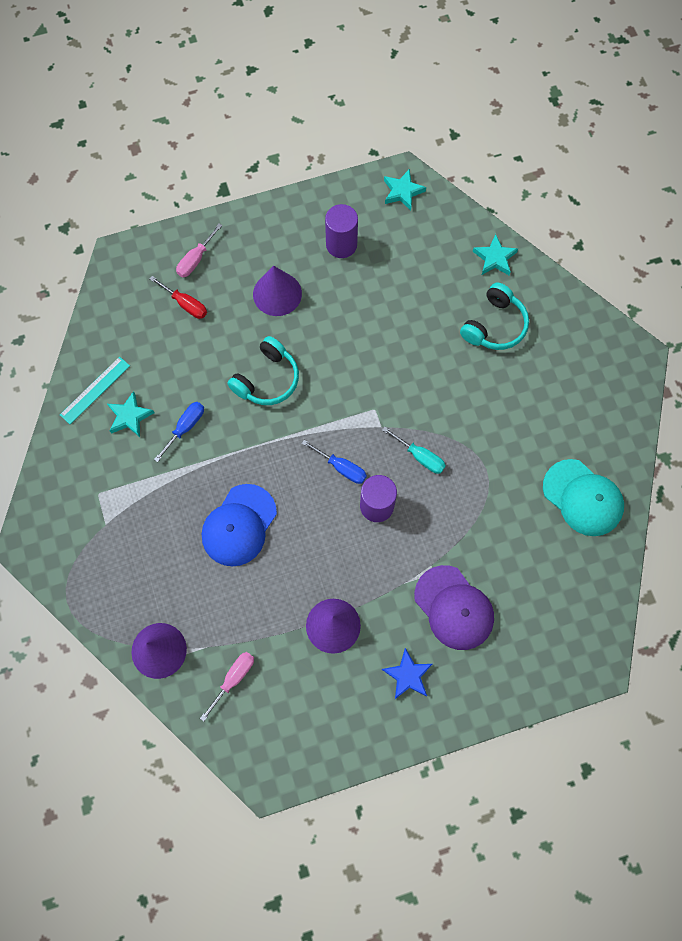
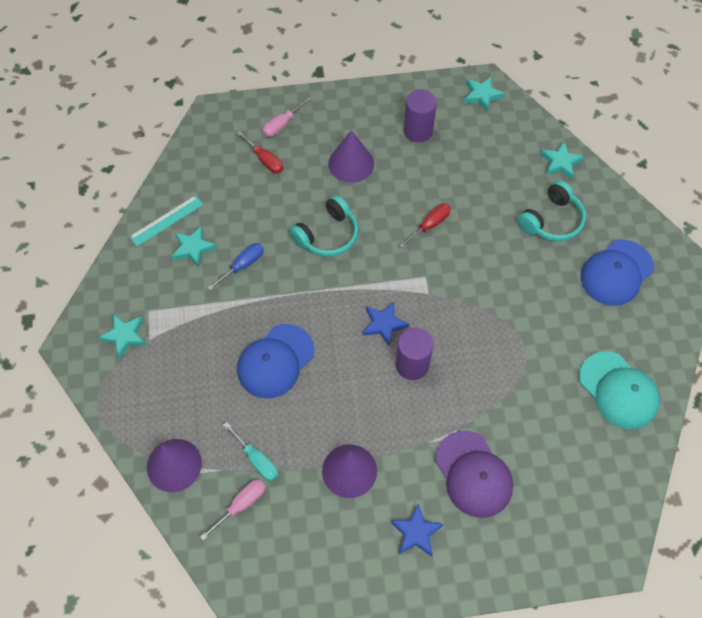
camera: 10 degrees right, 10 degrees down
blue screwdriver [302,440,367,484] -> blue star [363,302,409,346]
turquoise screwdriver [382,427,446,474] -> turquoise screwdriver moved to [223,422,278,481]
none -> turquoise star [98,314,146,359]
none -> red screwdriver [399,203,451,248]
none -> blue cap [581,239,654,306]

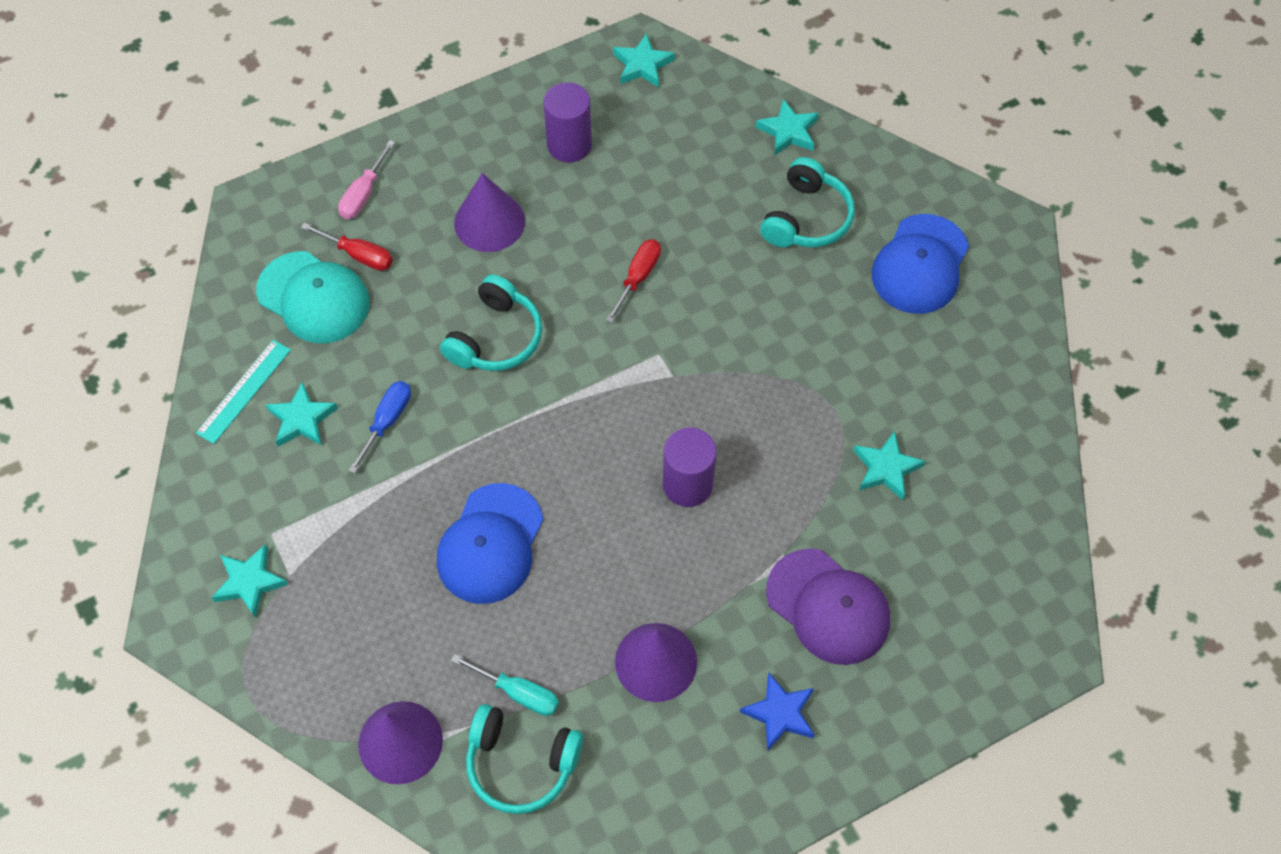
camera: 20 degrees left, 0 degrees up
pink screwdriver [200,479,265,540] -> turquoise headphones [466,704,583,814]
blue star [363,302,409,346] -> none
turquoise cap [579,351,660,429] -> turquoise cap moved to [256,251,370,343]
none -> turquoise star [853,431,925,500]

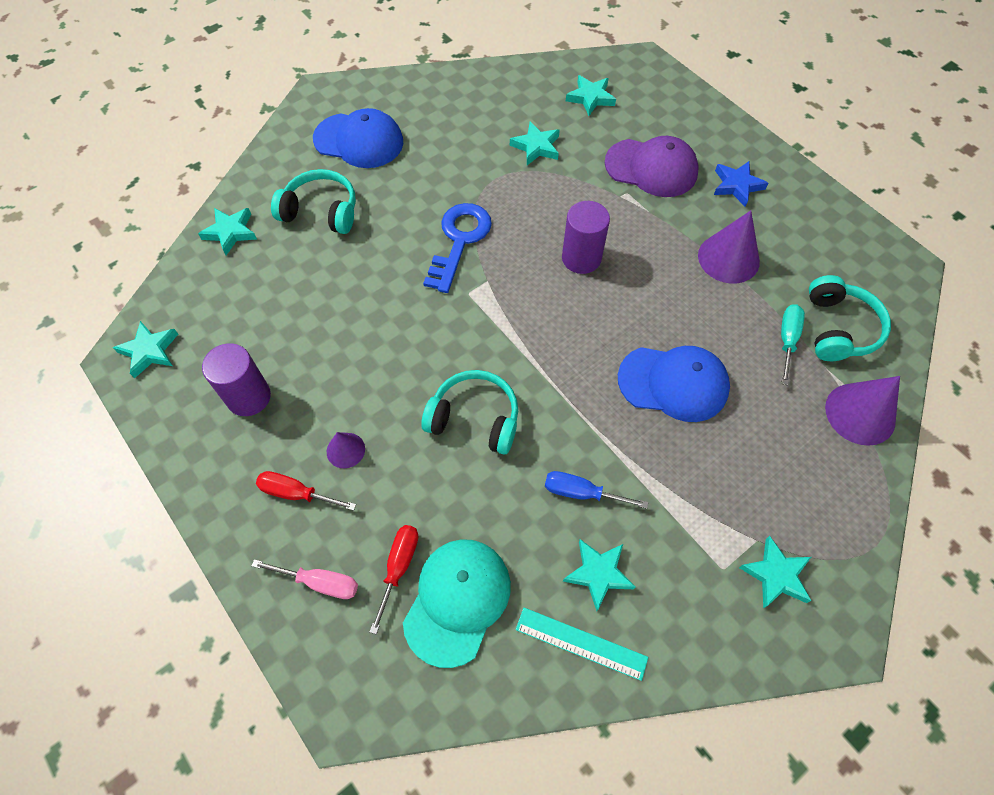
camera: 100 degrees left, 0 degrees up
purple cone [454,173,525,252] -> purple cone [327,432,365,468], size x0.55
red screwdriver [606,239,661,323] -> red screwdriver moved to [256,471,356,511]
purple cap [766,549,890,665] -> purple cap turned 75 degrees clockwise [605,136,699,197]
none -> blue key [423,203,492,293]
none -> turquoise star [566,75,616,116]

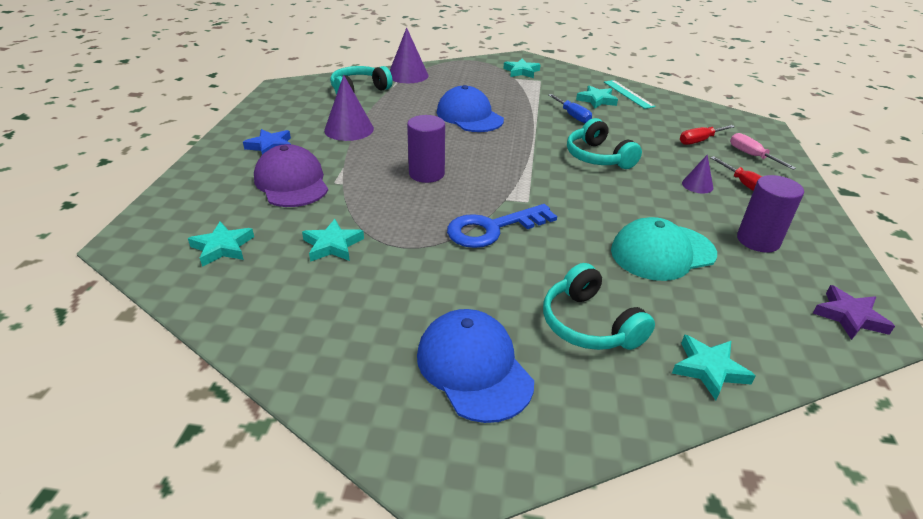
camera: 135 degrees left, 25 degrees down
turquoise star [113,321,178,378] -> purple star [813,285,895,340]
turquoise cap [403,539,511,668] -> turquoise cap moved to [611,217,717,281]
turquoise screwdriver [781,304,805,385] -> none

